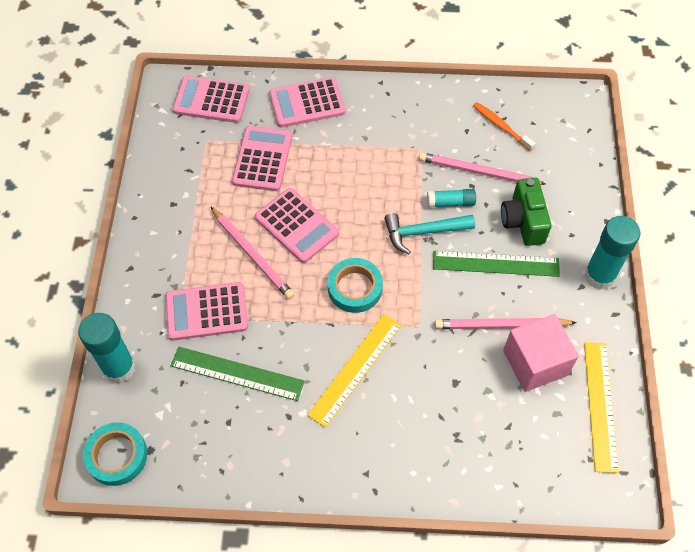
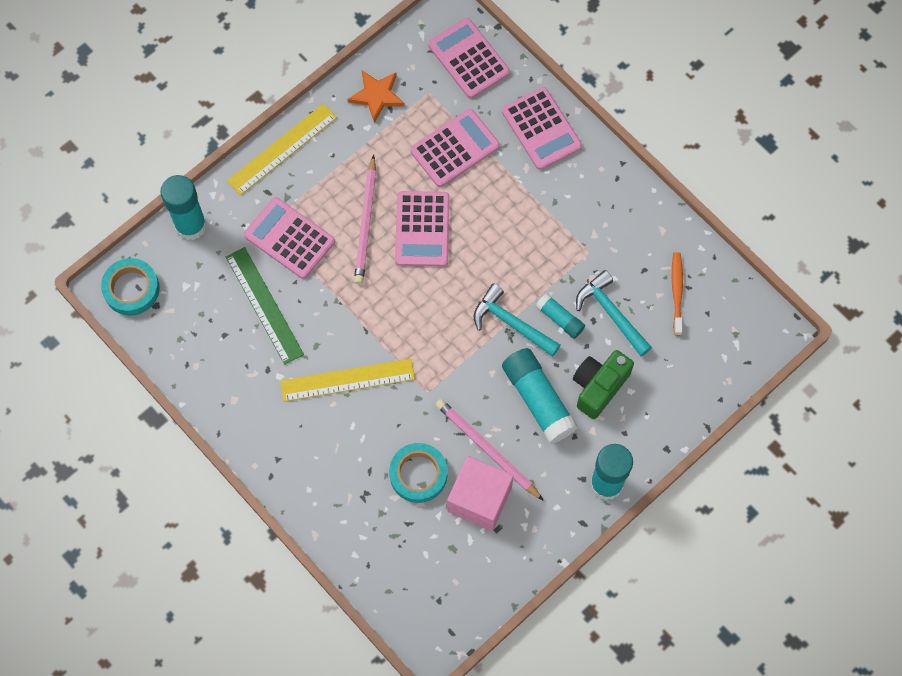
camera: 45 degrees right, 10 degrees up
pink calculator [269,77,346,127] -> pink calculator turned 150 degrees counterclockwise [502,87,582,170]
turquoise tape [328,258,383,313] -> turquoise tape moved to [389,443,447,503]
pink pencil [419,152,545,185] -> turquoise hammer [576,270,652,356]
green ruler [433,251,560,277] -> turquoise glue stick [502,348,578,444]
yellow ruler [584,342,619,473] -> yellow ruler moved to [227,104,337,195]
none -> orange star [348,71,405,123]

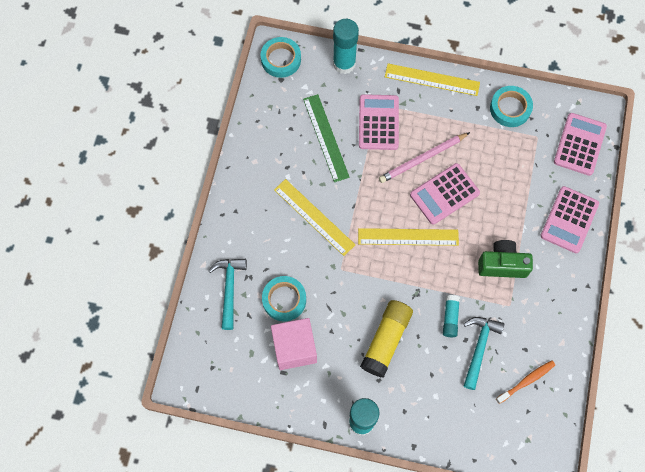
camera: 55 degrees right, 0 degrees up
green ruler [226,247,304,365] -> green ruler turned 45 degrees counterclockwise [303,94,350,182]
orange star [348,71,405,123] -> turquoise tape [490,86,533,127]
pink calculator [410,109,500,187] -> none
pink pencil [435,399,544,501] -> none
turquoise hammer [474,283,560,357] -> turquoise hammer moved to [208,259,247,330]
turquoise glue stick [502,348,578,444] -> yellow glue stick [360,300,413,377]
green camera [573,350,634,419] -> green camera moved to [478,240,533,278]
none -> yellow ruler [358,228,459,246]

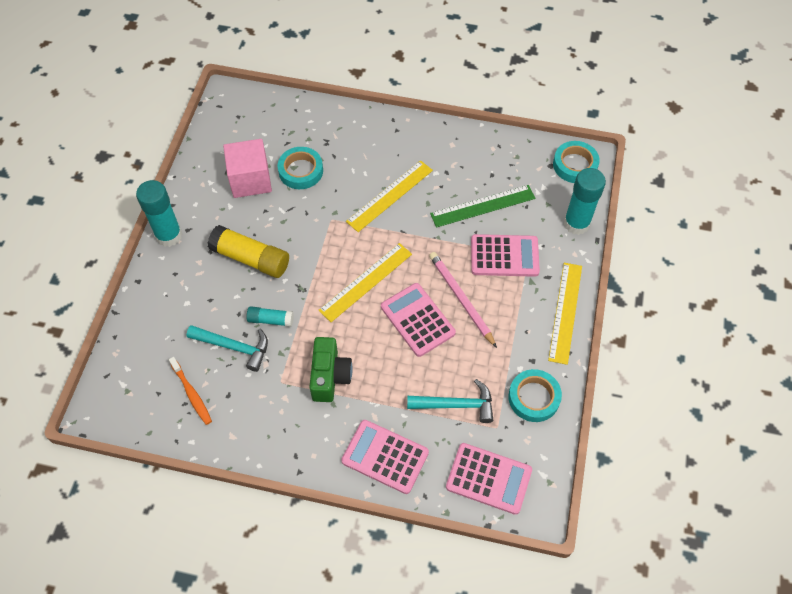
camera: 90 degrees right, 10 degrees down
turquoise hammer [208,259,247,330] -> turquoise hammer moved to [407,379,493,423]
yellow ruler [358,228,459,246] -> yellow ruler turned 45 degrees clockwise [318,243,412,322]

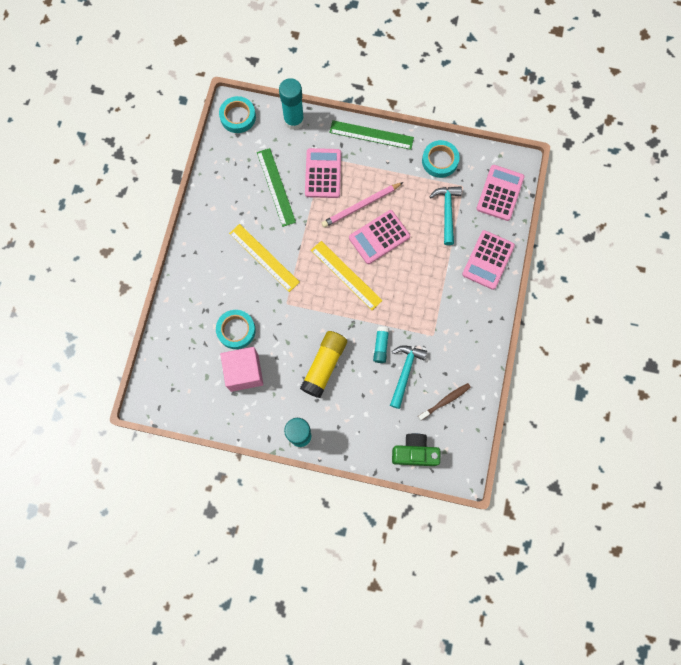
camera: 90 degrees left, 15 degrees up
orange toothbrush [169,357,212,425] -> brown toothbrush [418,383,471,421]
green camera [309,337,353,402] -> green camera moved to [392,433,440,466]
yellow ruler [548,263,582,365] -> green ruler [329,120,414,150]

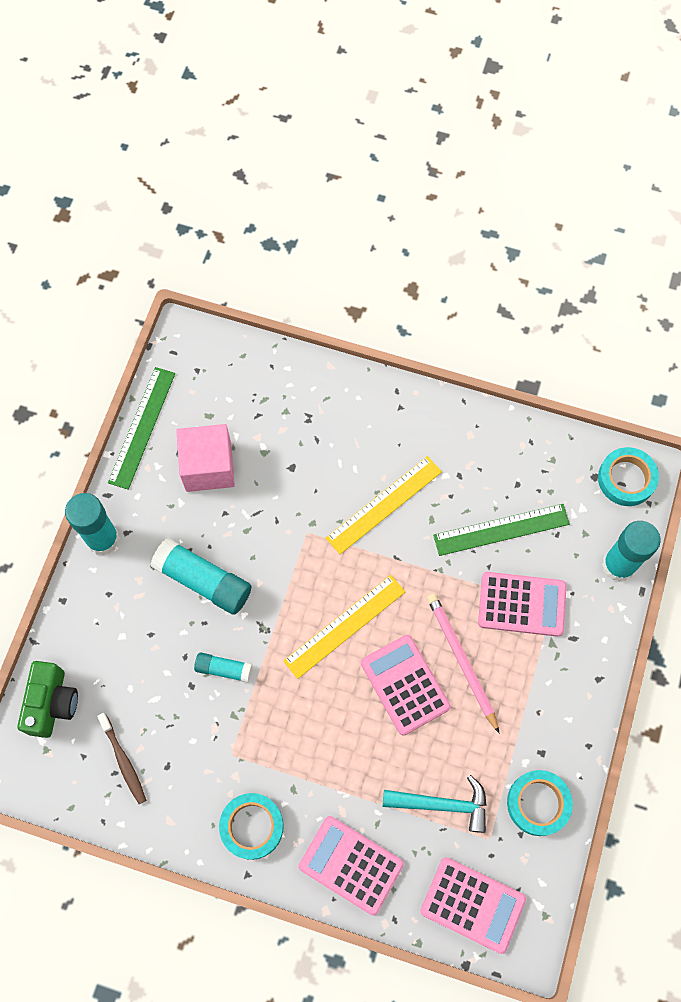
camera: 95 degrees right, 5 degrees down
turquoise tape [216,310,256,349] -> turquoise tape moved to [219,793,284,860]
yellow glue stick [300,331,347,398] -> turquoise glue stick [151,538,252,615]
green ruler [329,120,414,150] -> green ruler moved to [108,367,175,490]
turquoise hammer [390,345,427,409] -> none

